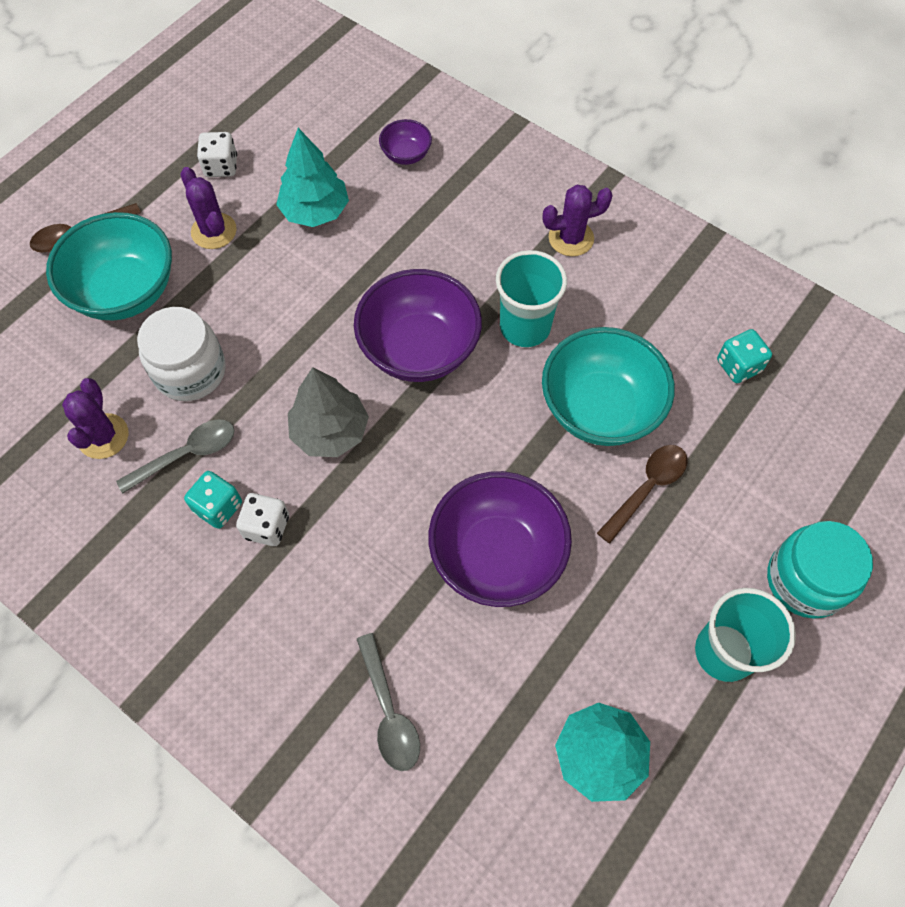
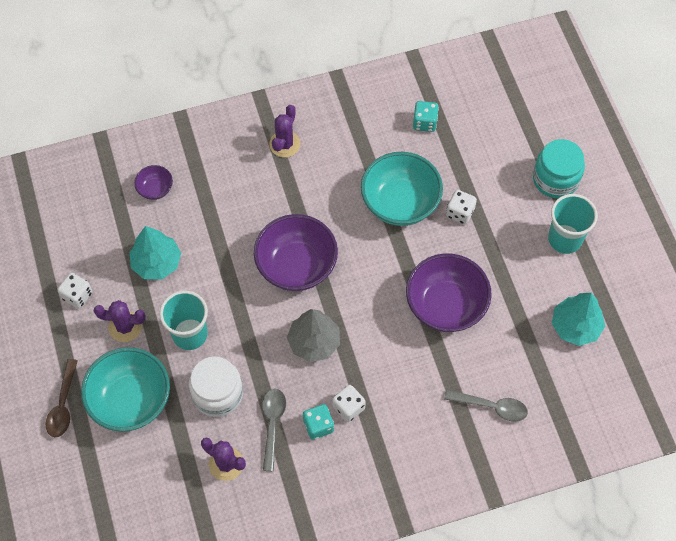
camera: 55 degrees left, 0 degrees up
turquoise cup [496,250,567,347] -> turquoise cup moved to [160,291,208,350]
brown spoon [597,445,687,544] -> white dice [446,190,477,224]

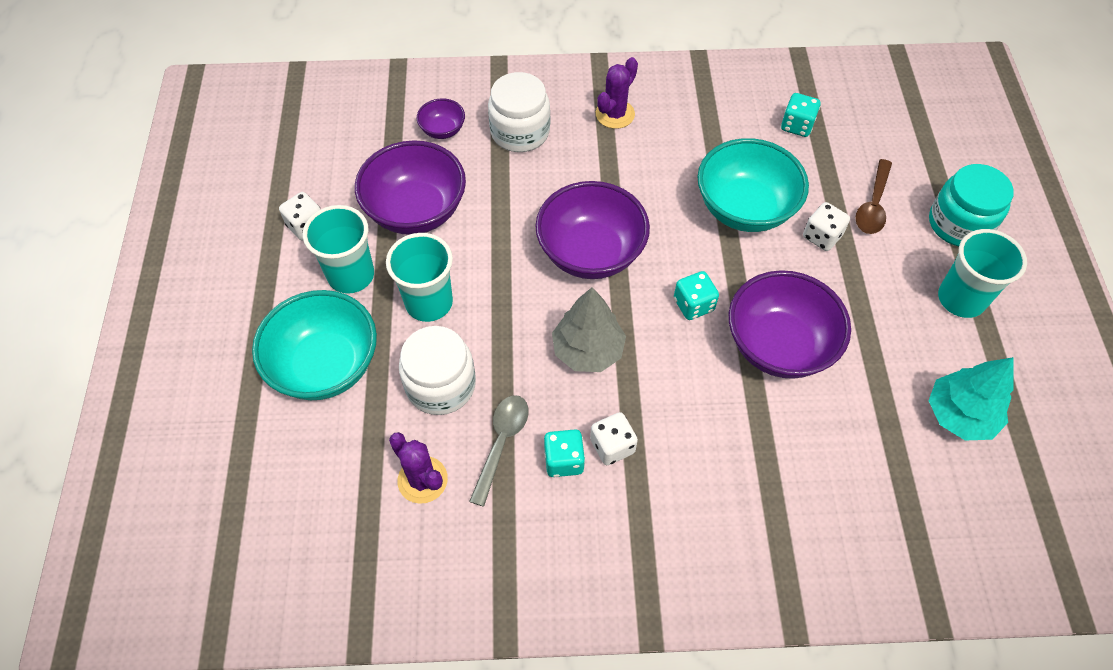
camera: 15 degrees right, 5 degrees down
brown spoon [46,359,78,437] -> brown spoon moved to [855,159,892,234]
purple cactus [94,300,146,342] -> turquoise cup [303,205,374,294]
turquoise tree [129,226,181,279] -> purple bowl [355,140,466,235]
grey spoon [444,390,528,422] -> none
none -> white jar [488,72,550,152]
none -> turquoise dice [674,271,719,320]

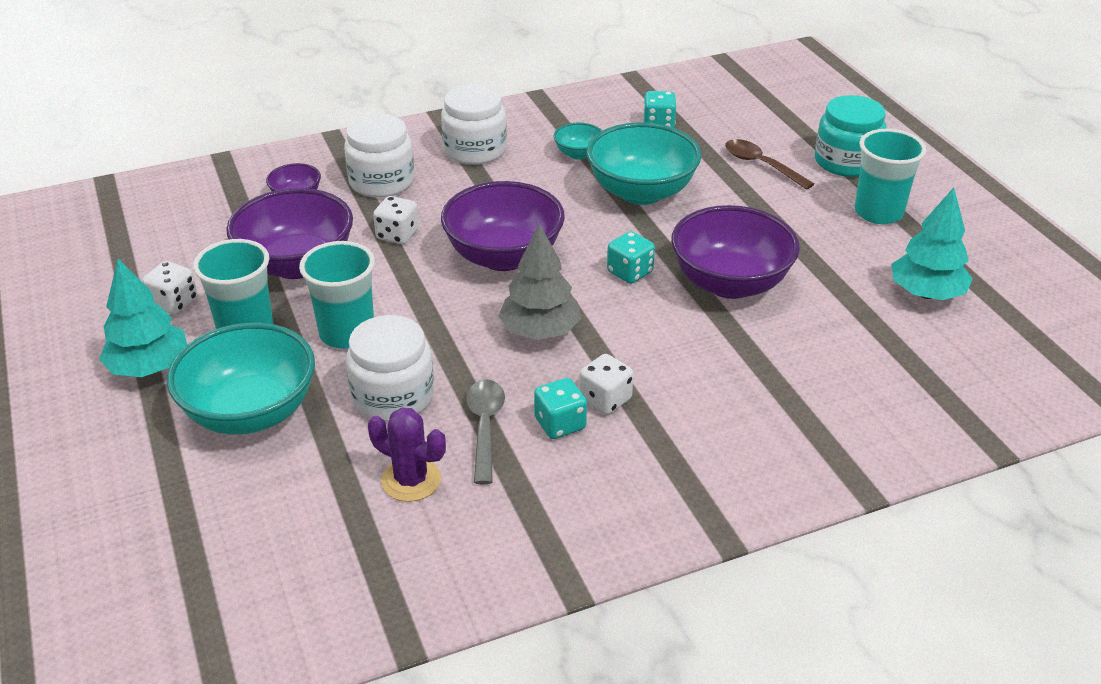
camera: 20 degrees left, 20 degrees down
purple cactus [596,57,638,129] -> white jar [441,84,507,165]
white dice [803,202,850,251] -> white dice moved to [373,196,419,244]
brown spoon [855,159,892,234] -> brown spoon turned 135 degrees clockwise [725,139,814,190]
none -> turquoise tree [99,258,187,377]
none -> turquoise bowl [554,123,602,160]

